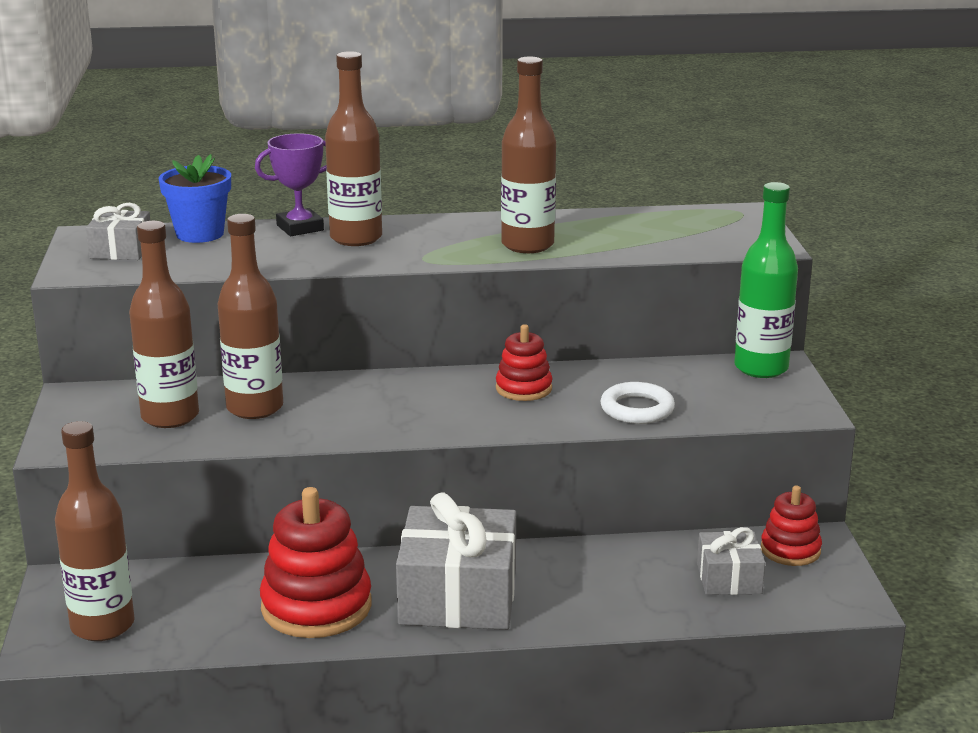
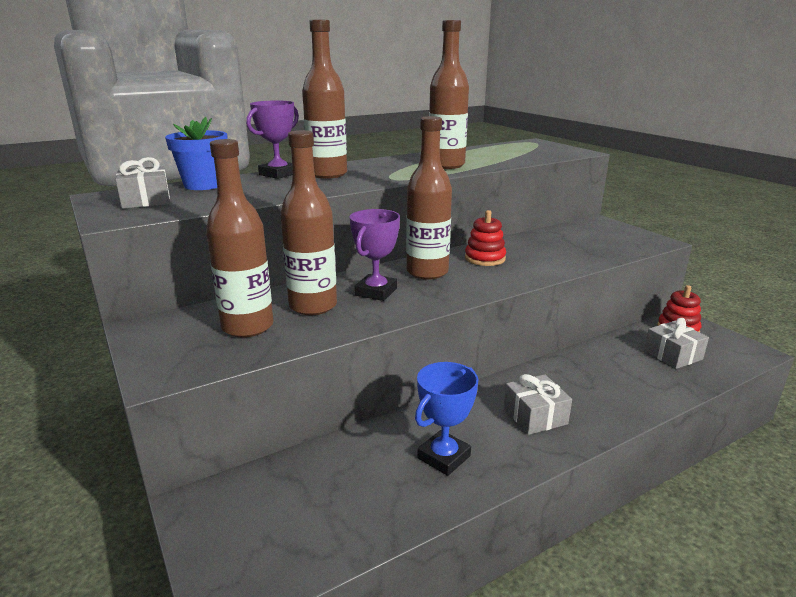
camera: 25 degrees left, 0 degrees up
brown bottle [55,421,135,641] -> brown bottle moved to [406,116,452,280]
red stacking toy [260,487,372,638] -> blue trophy [415,362,478,476]
grey gift [396,493,516,630] -> grey gift [504,374,572,435], size x0.53
white ring [600,382,675,424] -> none
green bottle [734,182,798,378] -> none
none -> purple trophy [350,209,400,301]

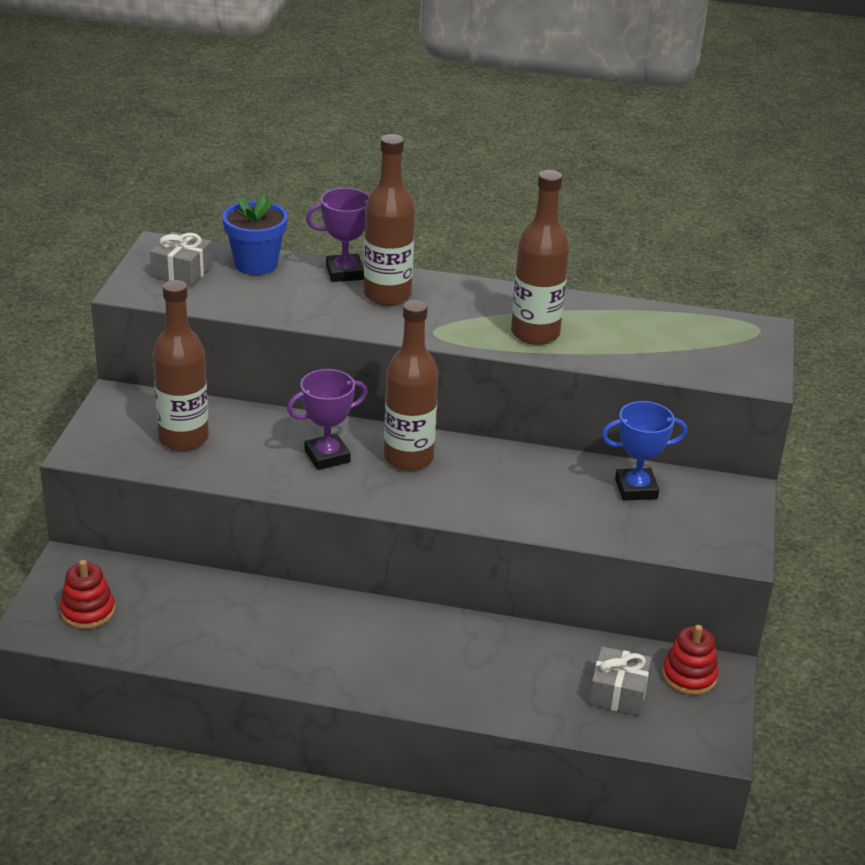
camera: 40 degrees right, 10 degrees up
brown bottle [280,130,337,315] -> none
blue trophy [415,362,478,476] -> blue trophy moved to [602,401,687,501]
red stacking toy [465,210,506,266] -> red stacking toy moved to [60,560,115,629]
grey gift [504,374,572,435] -> none

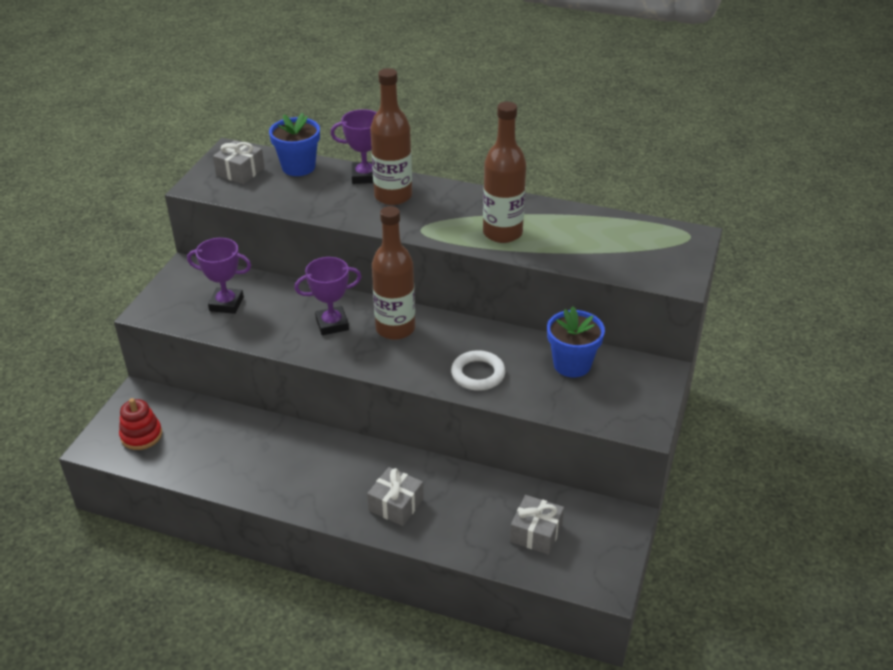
camera: 10 degrees right, 5 degrees up
brown bottle [153,280,209,451] -> purple trophy [187,238,251,314]
blue trophy [602,401,687,501] -> blue flower pot [547,307,605,377]
red stacking toy [662,625,719,695] -> none
none -> grey gift [367,467,424,526]
none -> white ring [451,350,506,391]

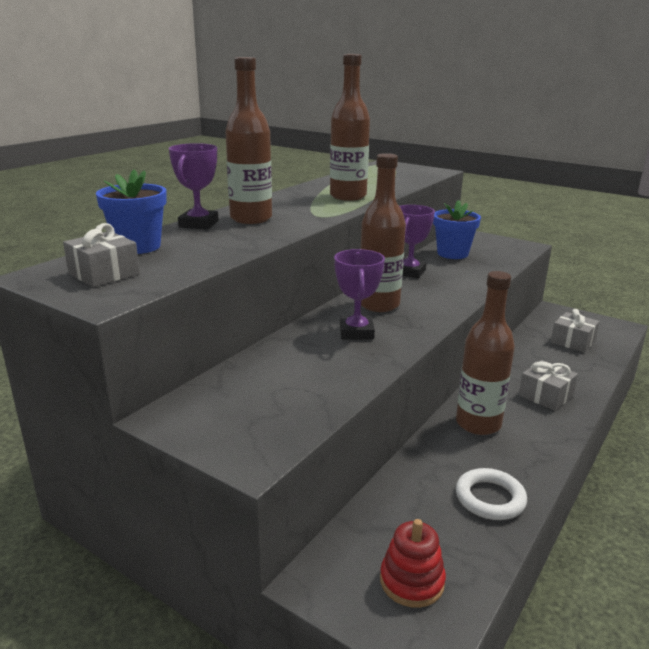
camera: 75 degrees left, 15 degrees down
purple trophy [187,238,251,314] -> purple trophy moved to [399,205,435,278]
white ring [451,350,506,391] -> white ring moved to [456,468,527,520]
none -> brown bottle [456,271,515,435]

